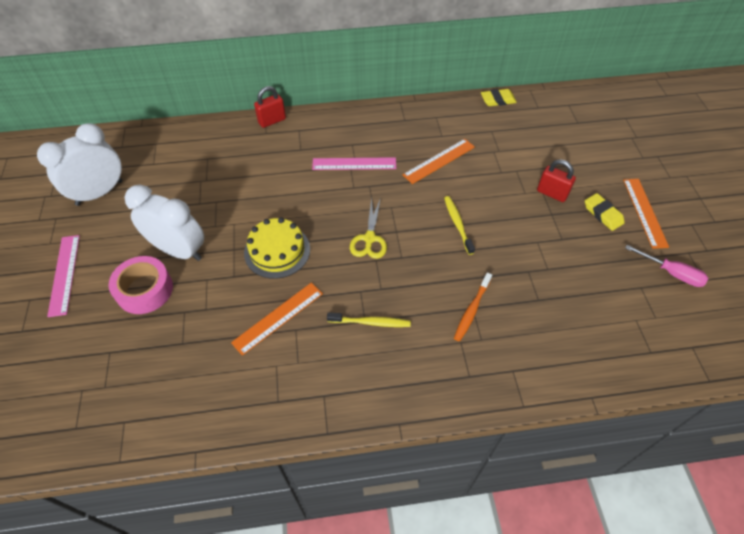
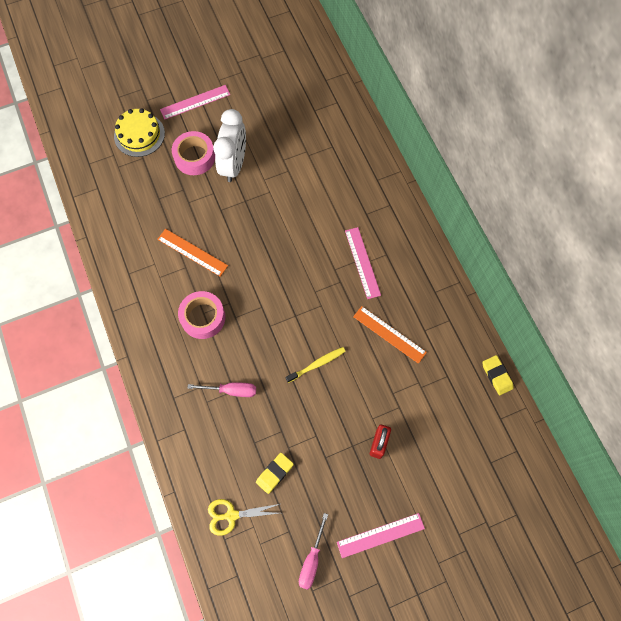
camera: 75 degrees right, 15 degrees up
white clock [37,123,122,206] -> none
yellow cake [244,217,310,279] -> yellow cake moved to [114,108,165,157]
red padlock [254,86,286,128] -> none
yellow toothbrush [327,312,411,327] -> pink tape [178,291,225,339]
yellow scissors [350,198,387,259] -> yellow scissors moved to [208,499,280,536]
orange toothbrush [454,272,492,341] -> pink screwdriver [188,383,256,397]
yellow eraser [585,193,625,231] -> yellow eraser moved to [256,453,294,494]
orange ruler [623,179,669,249] -> pink ruler [337,513,425,558]

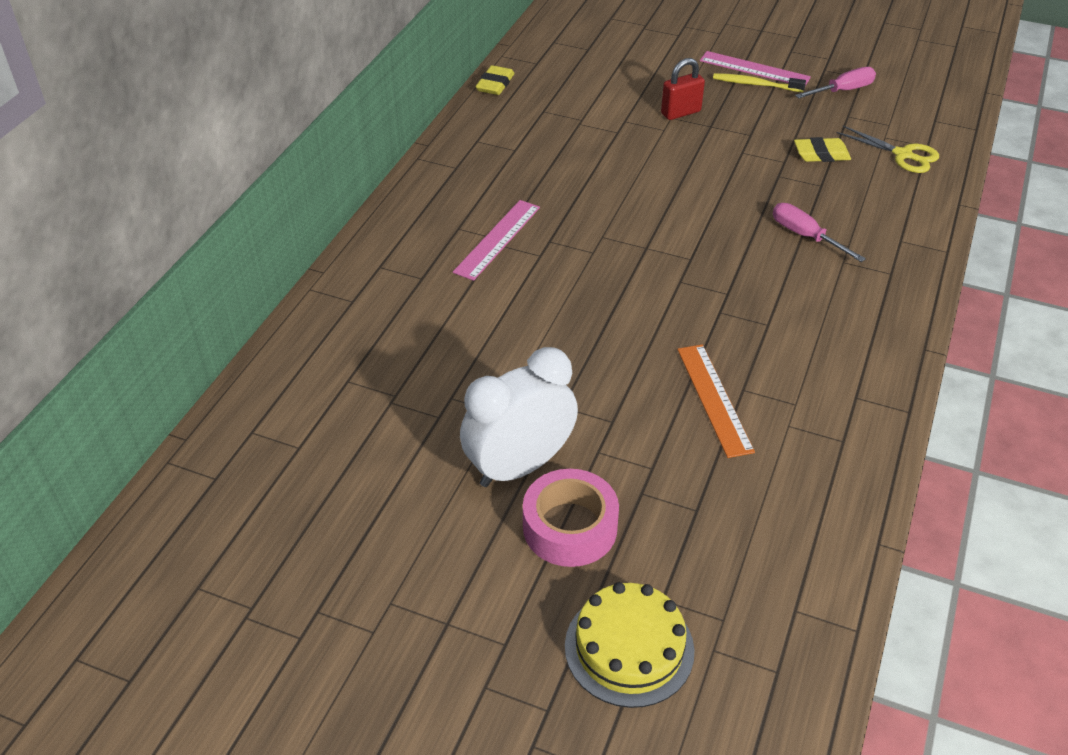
camera: 135 degrees left, 25 degrees down
pink ruler [160,85,230,120] -> none
pink tape [178,291,225,339] -> none
yellow toothbrush [286,347,346,383] -> yellow toothbrush moved to [713,73,806,92]
orange ruler [353,306,427,364] -> none

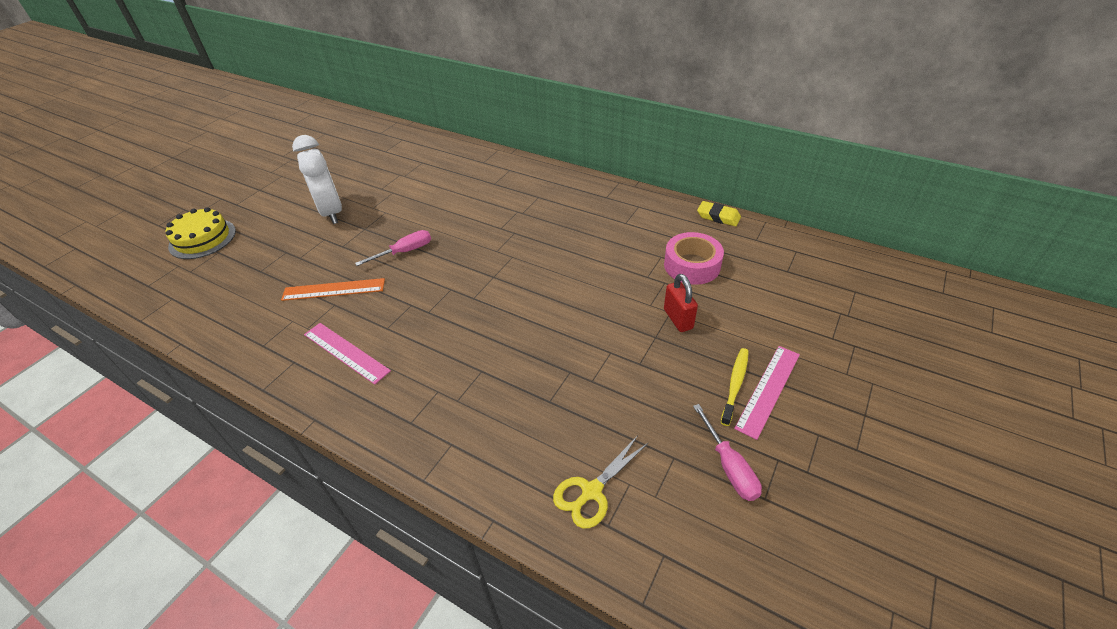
camera: 100 degrees right, 0 degrees up
pink ruler [453,200,540,281] -> pink ruler moved to [304,323,391,385]
pink tape [523,469,619,567] -> pink tape moved to [664,232,724,285]
pink screwdriver [773,203,866,262] -> pink screwdriver moved to [355,230,431,266]
yellow eraser [794,137,851,162] -> none

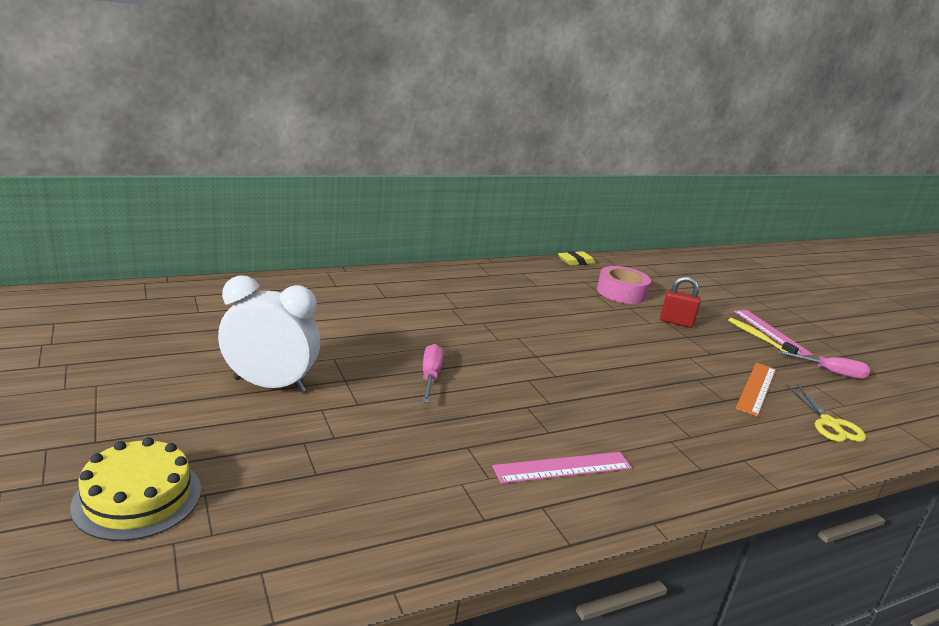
camera: 60 degrees left, 20 degrees down
orange ruler [281,278,385,301] -> orange ruler moved to [735,363,776,417]

